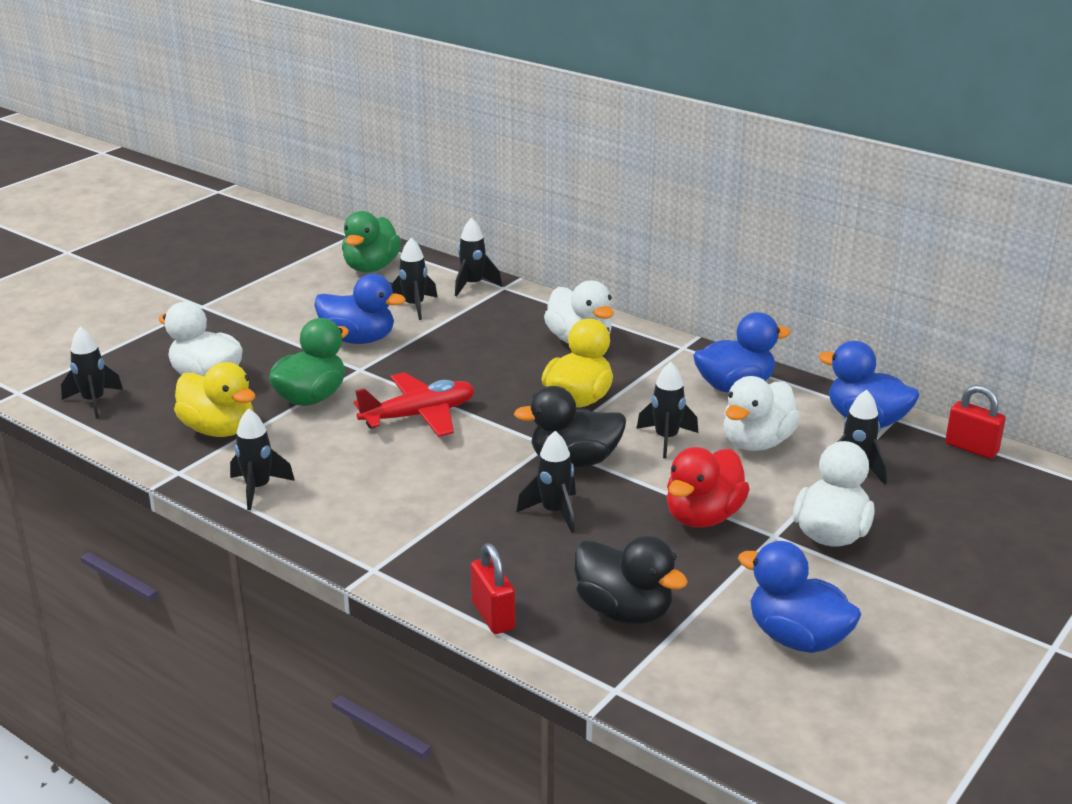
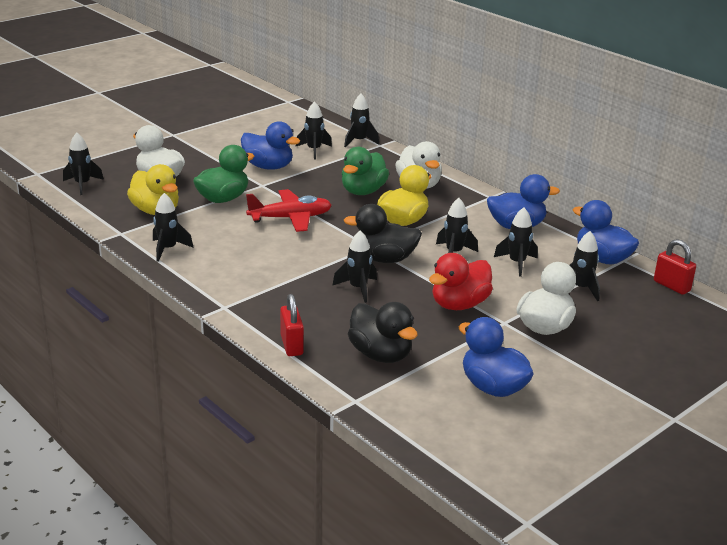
camera: 10 degrees right, 0 degrees up
green duck [342,211,402,272] -> green duck moved to [342,147,389,195]
white duck [724,376,801,451] -> black rocket [494,207,538,277]

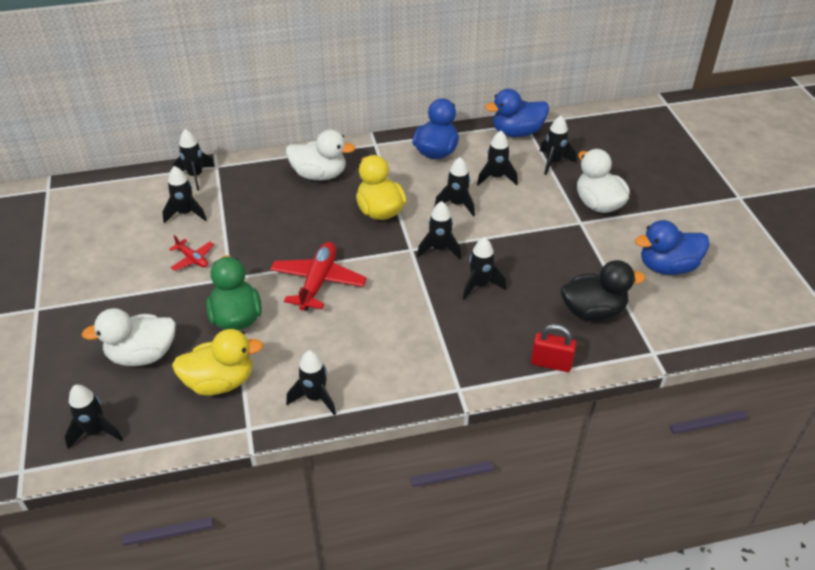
camera: 60 degrees left, 15 degrees up
blue duck [241,121,300,170] -> red plane [169,235,214,271]
green duck [342,147,389,195] -> none
black duck [344,204,422,263] -> black rocket [417,201,462,260]
red duck [429,253,493,310] -> none
red padlock [654,239,696,295] -> none

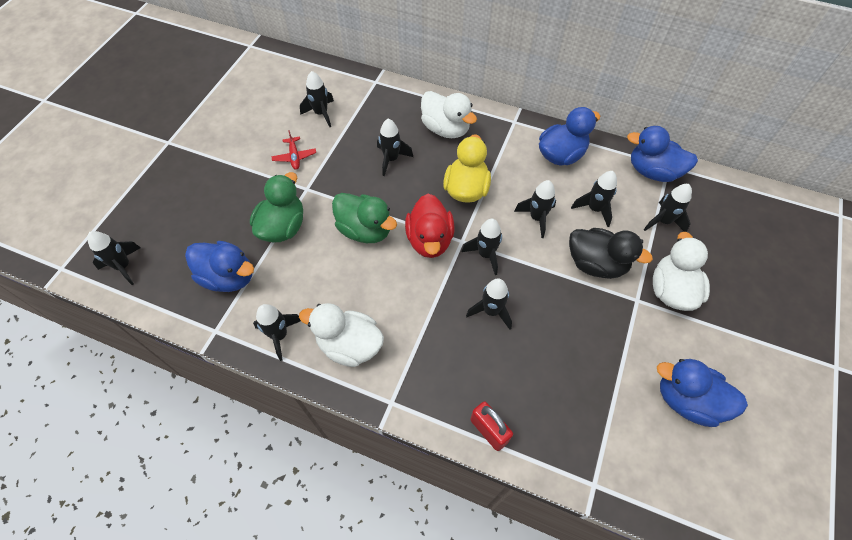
camera: 35 degrees right, 15 degrees up
white duck [82,308,176,366] -> white duck moved to [299,303,384,367]
yellow duck [172,329,263,396] -> blue duck [185,241,254,292]
black rocket [174,129,215,191] -> black rocket moved to [377,119,413,176]
red plane [270,242,367,311] -> green duck [332,193,397,243]
black duck [561,260,645,322] -> black duck moved to [569,228,653,279]
none -> red duck [405,194,454,258]

